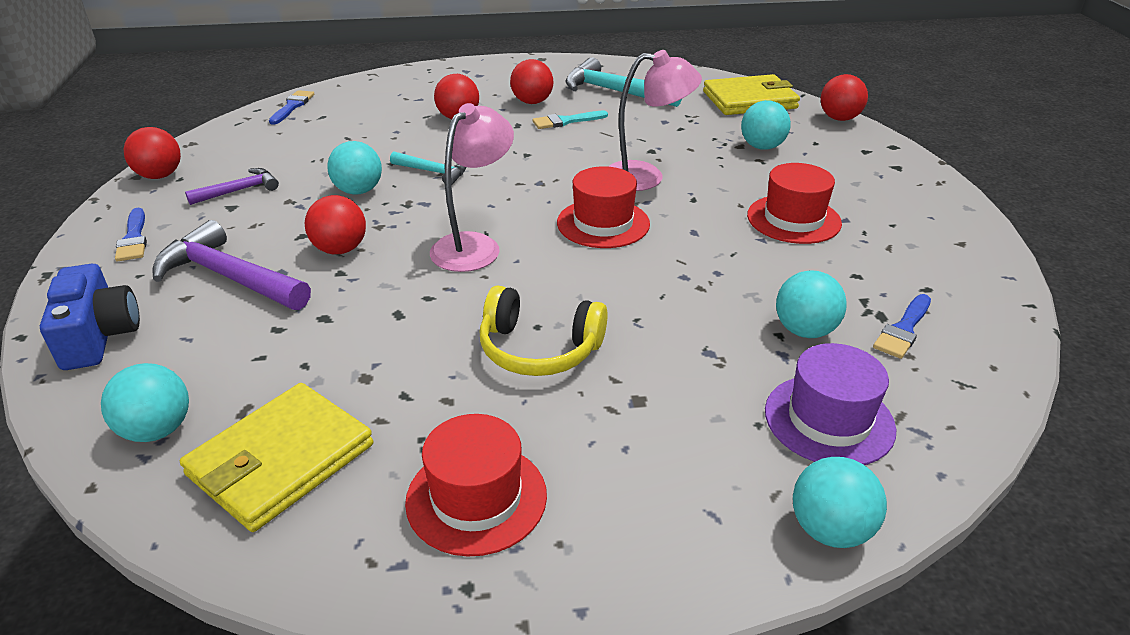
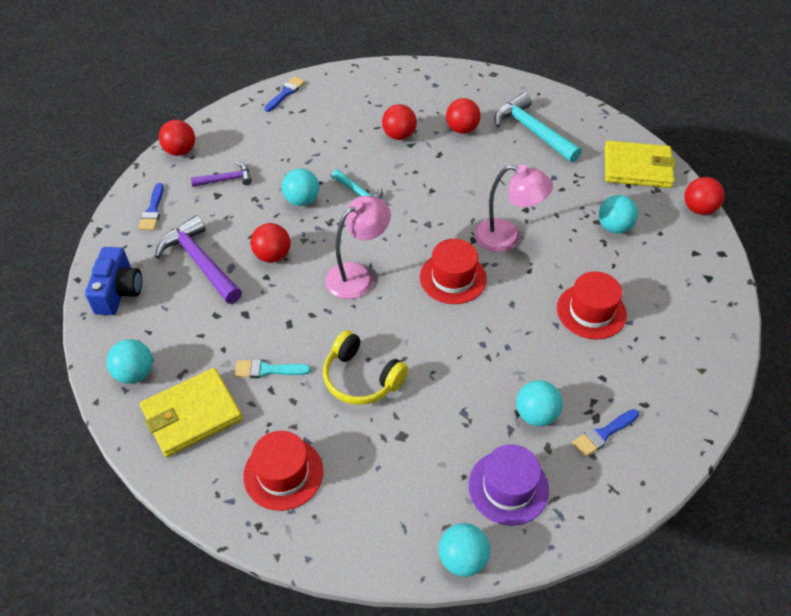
camera: 20 degrees right, 15 degrees up
turquoise brush [532,111,608,129] -> turquoise brush moved to [235,359,311,378]

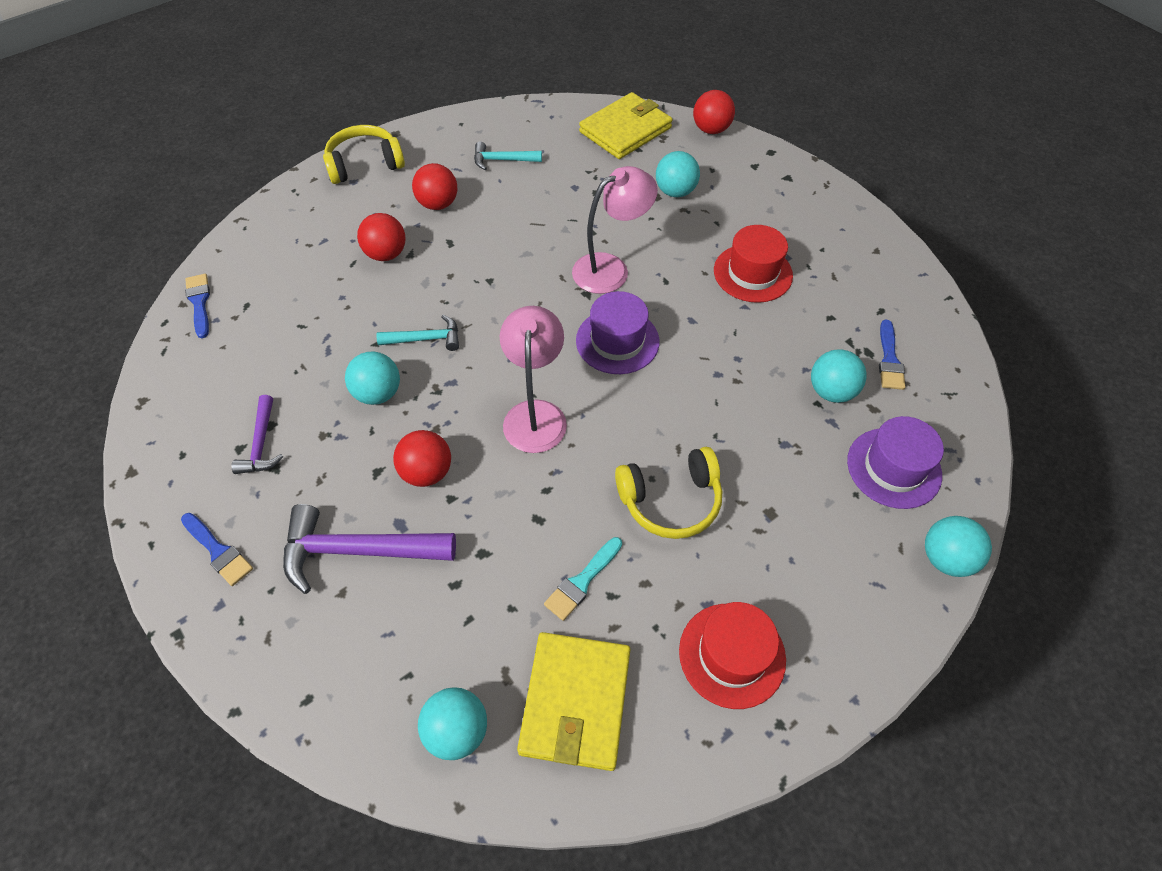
camera: 50 degrees left, 5 degrees up
blue camera [85,247,142,315] -> none
red ball [159,120,195,156] -> none
purple hammer [191,162,252,187] -> purple hammer turned 150 degrees clockwise [232,395,284,474]
red hat [420,239,487,304] -> purple hat [576,291,659,374]
turquoise hammer [494,93,582,162] -> turquoise hammer [474,141,542,170], size x0.56
none -> yellow headphones [323,125,405,184]

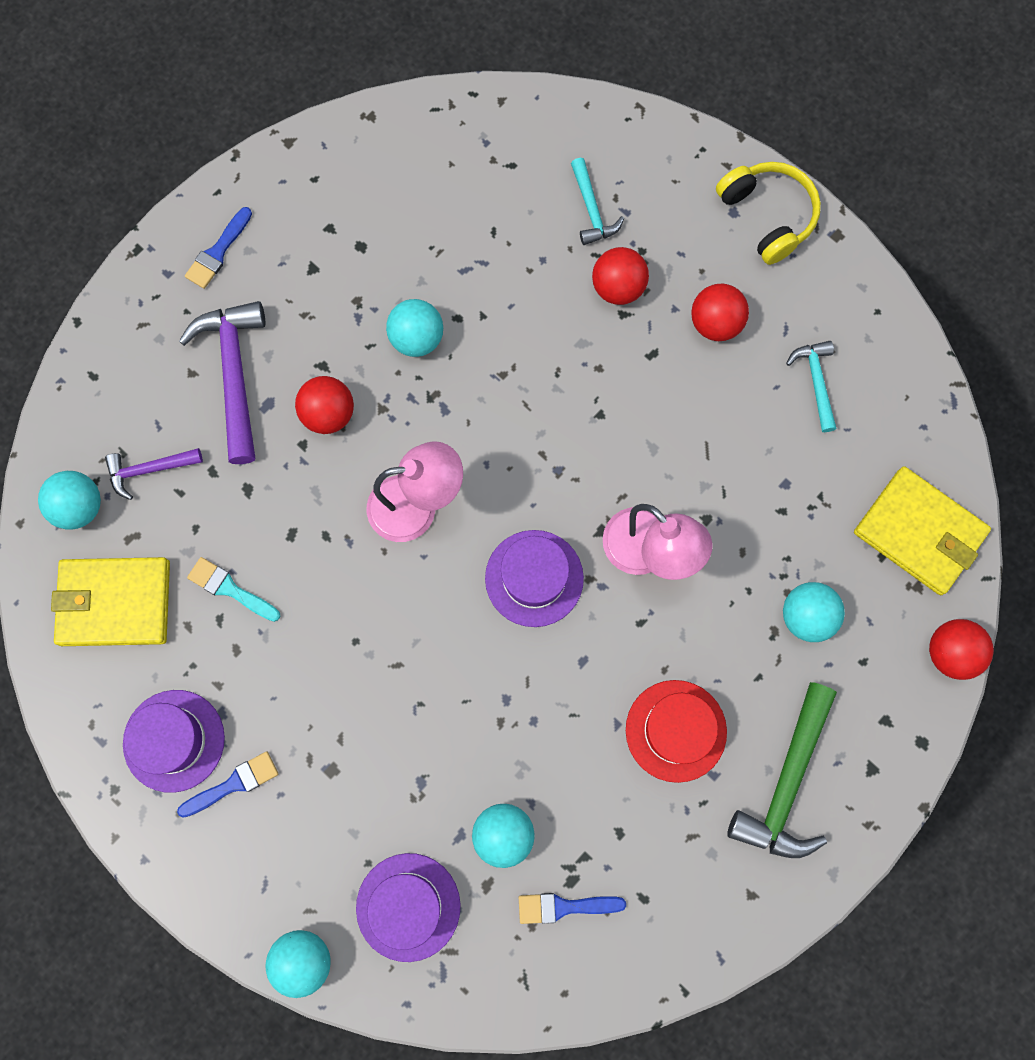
camera: 80 degrees right, 20 degrees up
blue brush [185,274,210,338] -> blue brush moved to [177,751,278,818]
purple hammer [232,395,284,474] -> purple hammer moved to [105,448,203,500]
turquoise hammer [376,315,459,351] -> turquoise hammer moved to [571,158,624,245]
yellow headphones [615,447,722,539] -> none
red hat [679,602,786,709] -> purple hat [123,690,225,793]
none -> green hammer [727,682,837,858]

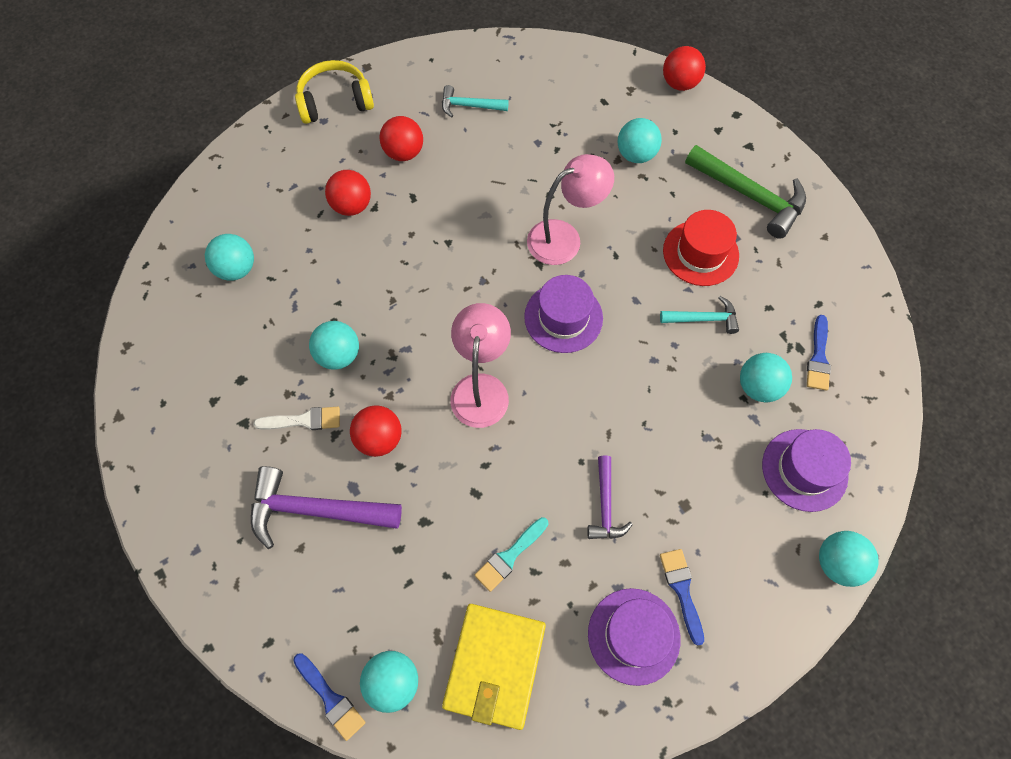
camera: 75 degrees left, 10 degrees down
purple hammer [105,448,203,500] -> purple hammer moved to [587,456,633,539]
blue brush [185,207,252,289] -> blue brush moved to [293,653,365,741]
turquoise hammer [571,158,624,245] -> turquoise hammer moved to [660,296,739,334]
yellow wallet [854,466,991,595] -> none
none -> turquoise ball [205,234,254,281]
none -> white brush [254,407,340,430]

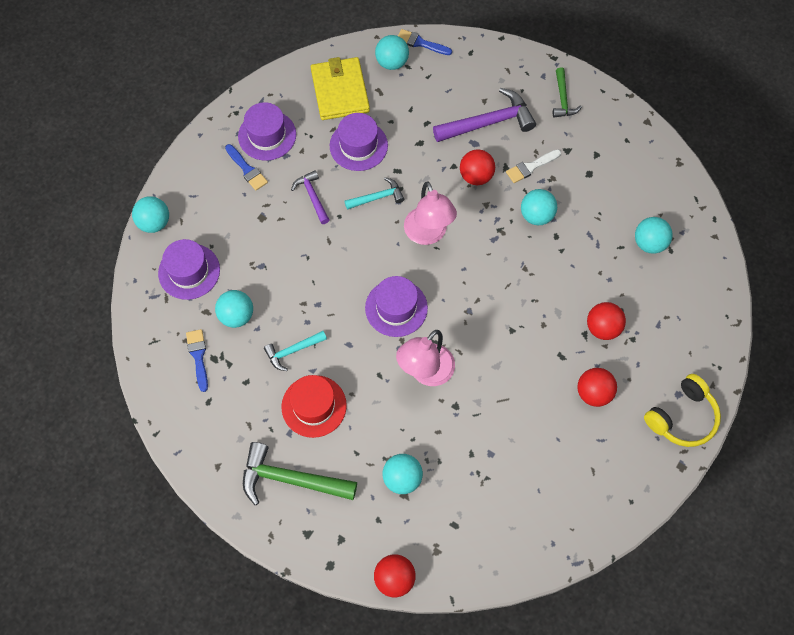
camera: 155 degrees right, 0 degrees up
turquoise hammer [442,85,509,118] -> turquoise hammer moved to [344,177,404,210]
turquoise brush [475,517,548,592] -> purple hat [330,113,388,171]
none -> green hammer [553,68,582,117]

